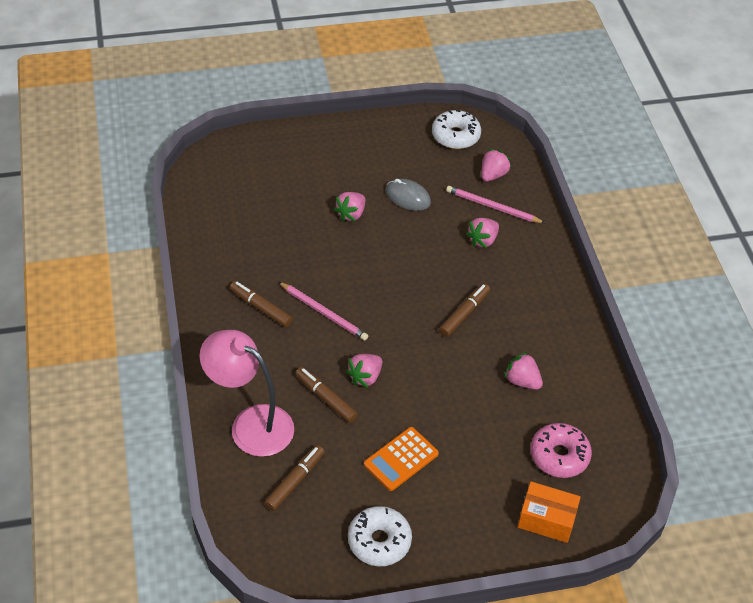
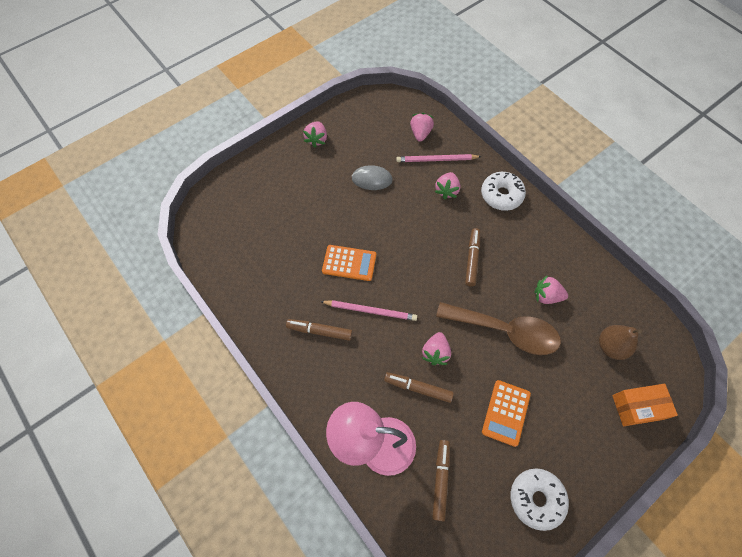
camera: 25 degrees left, 15 degrees up
pink strawberry [334,192,365,222] -> pink strawberry moved to [303,121,327,148]
white donut [432,110,481,149] -> white donut moved to [481,172,526,211]
pink donut [531,423,592,478] -> brown pear [599,325,642,360]
none -> orange calculator [322,245,376,281]
none -> brown spoon [436,302,561,355]

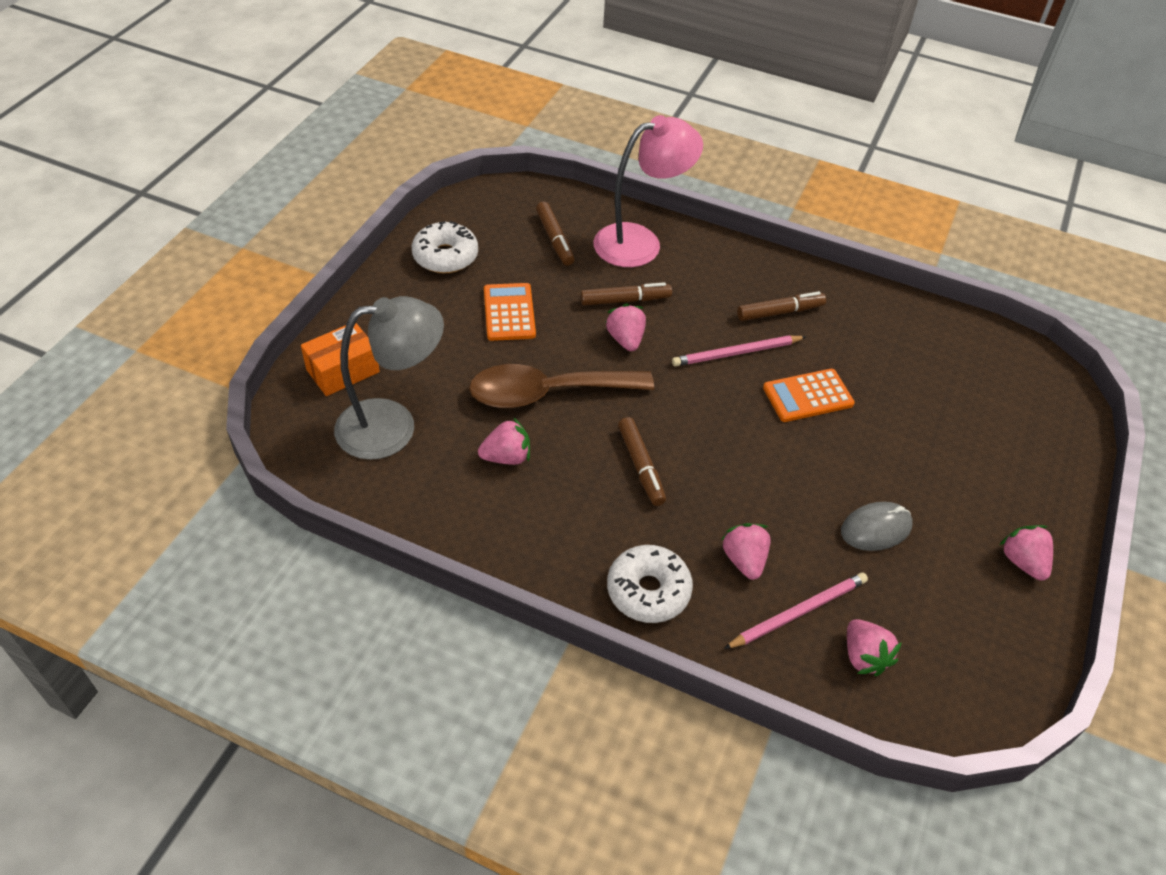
camera: 150 degrees right, 15 degrees down
brown pear [599,325,642,360] -> grey lamp [334,296,444,460]

